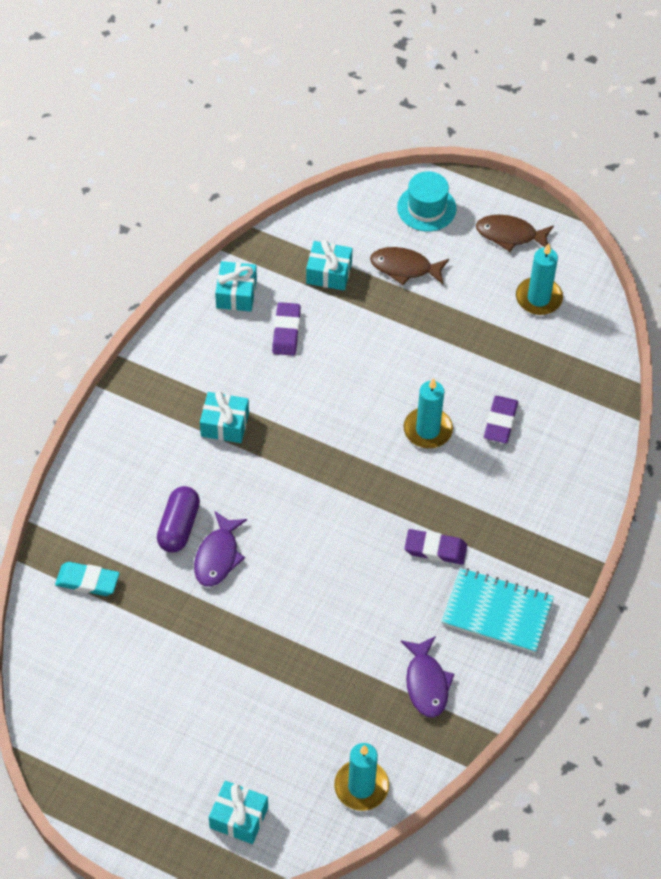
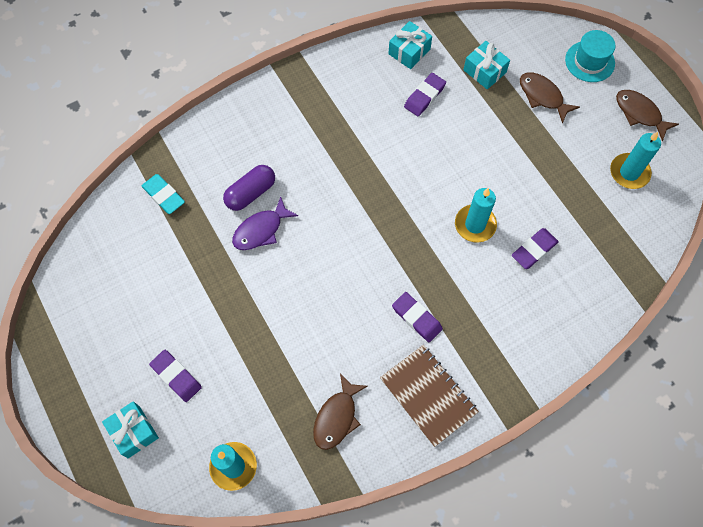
camera: 35 degrees right, 10 degrees up
turquoise gift [200,391,249,443] -> none
purple fish [401,636,454,718] -> brown fish [313,373,368,450]
turquoise notebook [441,568,554,653] -> brown notebook [380,345,479,447]
none -> purple eraser [149,350,202,402]

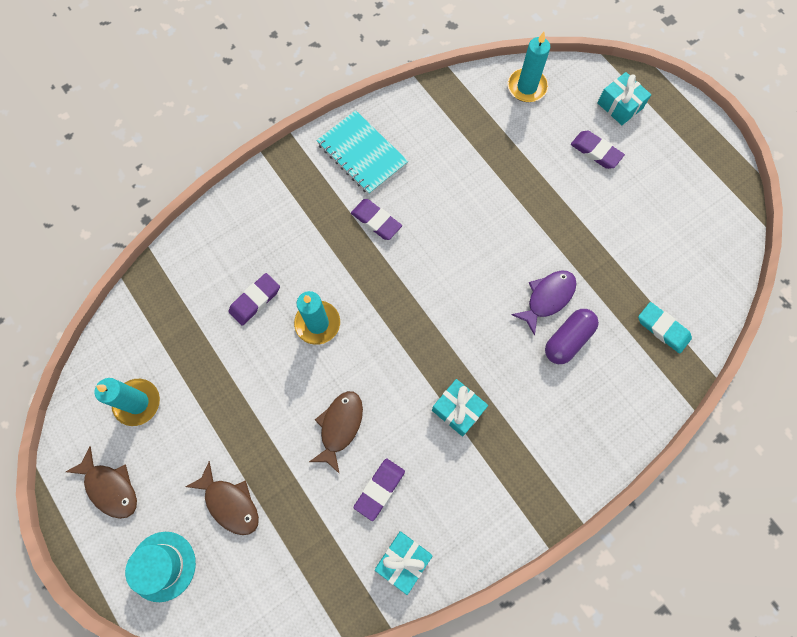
camera: 175 degrees right, 5 degrees up
brown fish [313,373,368,450] -> brown fish moved to [309,391,363,474]
brown notebook [380,345,479,447] -> turquoise notebook [316,110,408,195]
turquoise gift [463,41,510,89] -> turquoise gift moved to [432,379,488,437]

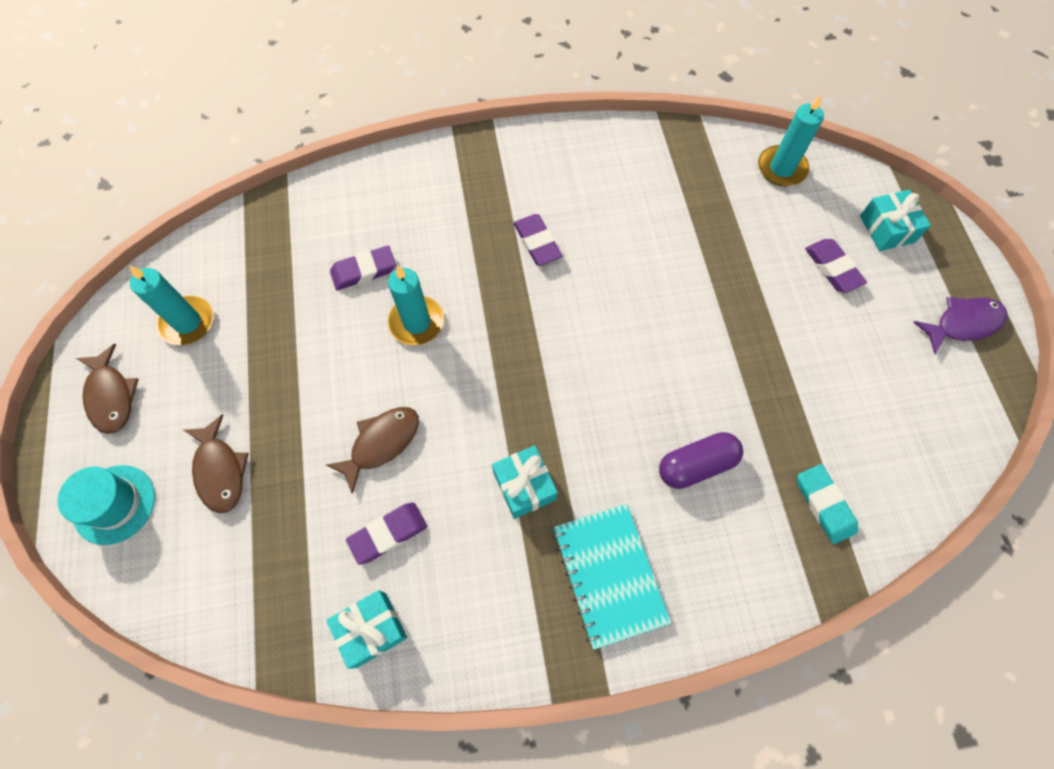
camera: 25 degrees right, 5 degrees down
turquoise notebook [316,110,408,195] -> turquoise notebook moved to [553,504,671,650]
purple fish [511,270,577,336] -> purple fish moved to [913,297,1007,355]

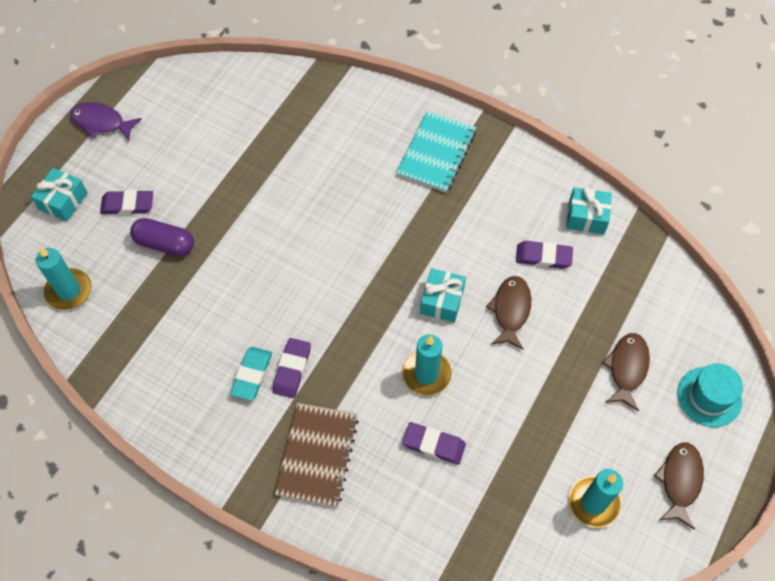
camera: 140 degrees left, 5 degrees down
brown fish [326,407,419,494] -> brown fish turned 105 degrees clockwise [486,276,531,350]
turquoise gift [492,445,558,519] -> turquoise gift moved to [420,268,466,322]
purple capsule [659,432,743,489] -> purple capsule moved to [130,218,194,256]
turquoise eraser [797,464,858,544] -> turquoise eraser moved to [230,347,272,401]
purple eraser [805,239,867,293] -> purple eraser turned 75 degrees clockwise [100,190,153,215]
none -> brown notebook [274,403,359,507]

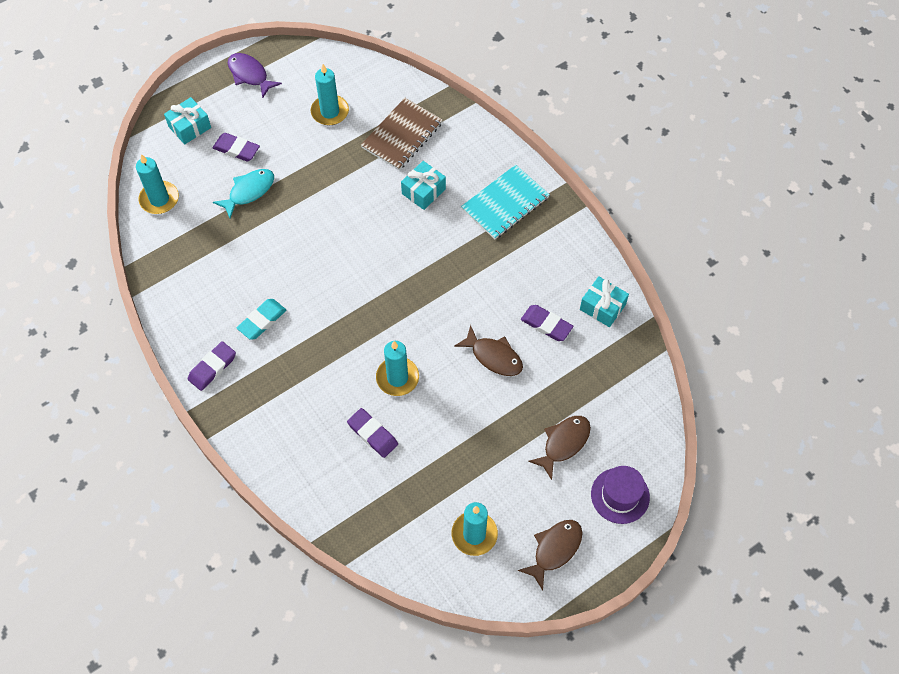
camera: 25 degrees right, 0 degrees up
purple capsule [130,218,194,256] -> turquoise fish [213,169,274,218]
purple eraser [272,338,311,398] -> purple eraser moved to [188,341,236,391]
brown notebook [274,403,359,507] -> brown notebook moved to [361,98,443,170]
turquoise gift [420,268,466,322] -> turquoise gift moved to [401,161,446,210]
brown fish [486,276,531,350] -> brown fish turned 90 degrees clockwise [454,325,523,376]
turquoise hat [677,363,743,427] -> purple hat [591,466,650,524]
none -> turquoise candle [311,64,349,125]

